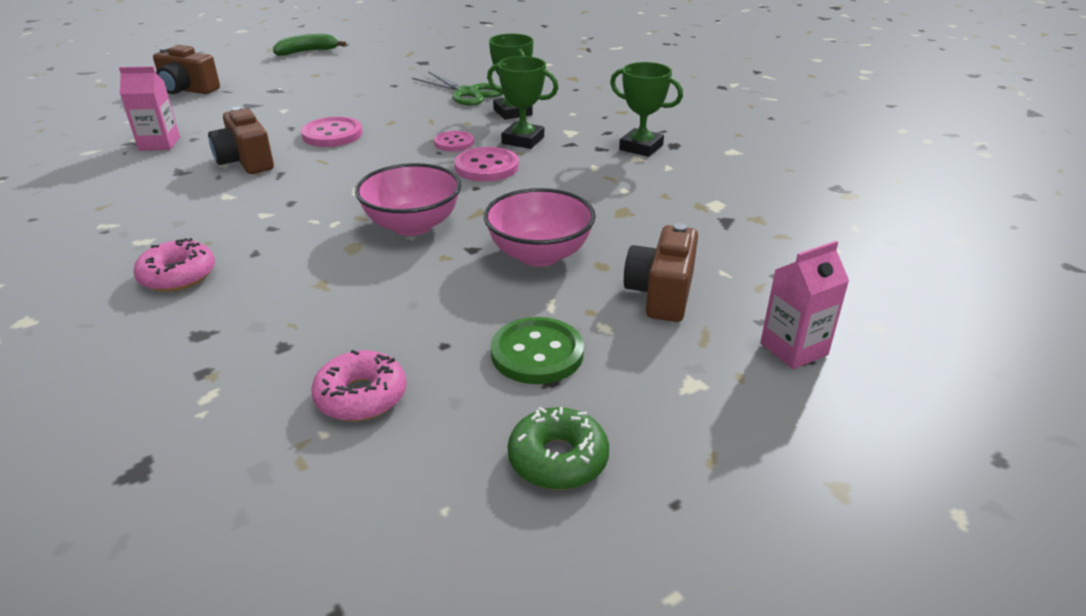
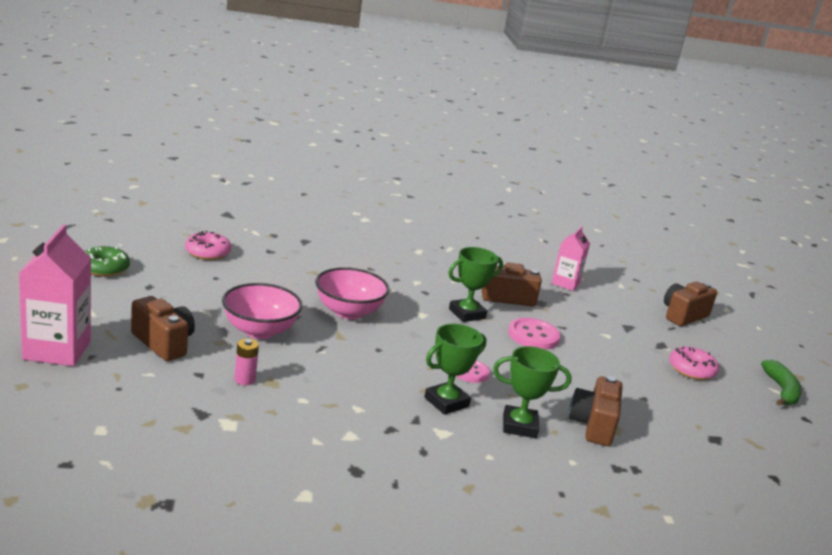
camera: 115 degrees right, 10 degrees down
pink donut [133,238,215,292] -> pink donut moved to [669,347,719,380]
green scissors [412,71,503,106] -> brown camera [569,376,623,446]
pink button [454,147,519,182] -> none
green button [491,317,584,384] -> none
green trophy [610,62,683,157] -> green trophy moved to [448,247,503,322]
pink carton [760,241,849,369] -> pink carton [18,224,91,366], size x1.60
none -> pink battery [234,339,259,385]

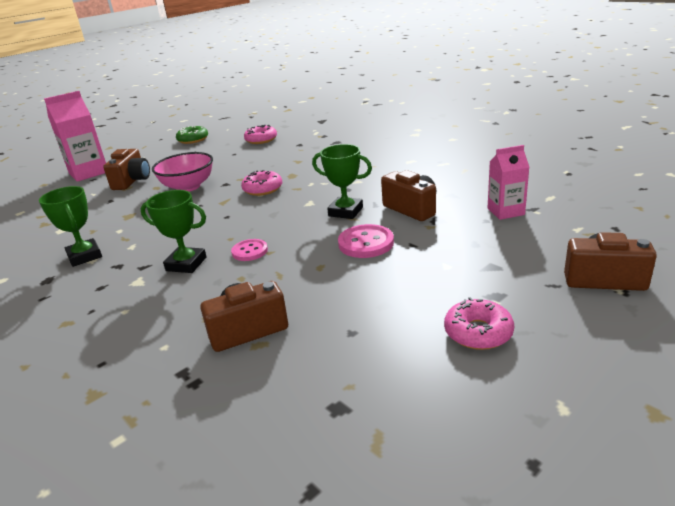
camera: 60 degrees right, 5 degrees up
pink battery [234,339,259,385] -> none
pink bowl [315,267,389,319] -> pink donut [241,170,282,196]
green trophy [493,346,572,438] -> green trophy moved to [39,186,102,267]
green banana [761,360,802,406] -> none

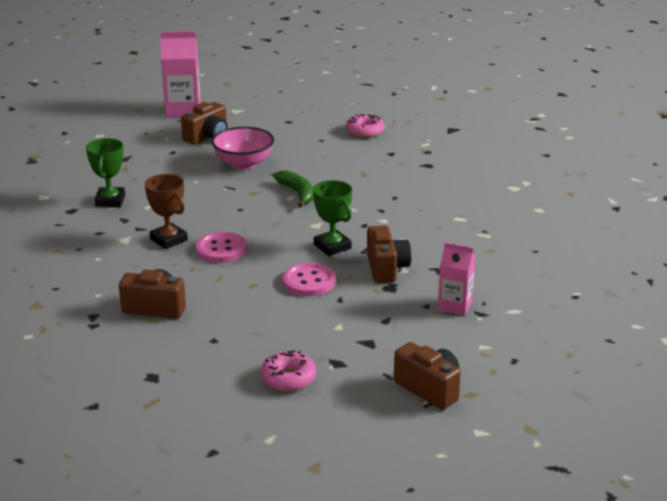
camera: 30 degrees right, 0 degrees up
green trophy [140,190,207,273] -> brown trophy [145,174,188,249]
green donut [176,126,208,144] -> none
pink button [231,239,268,261] -> pink button [196,232,247,263], size x1.52
pink donut [241,170,282,196] -> green banana [274,170,314,207]

